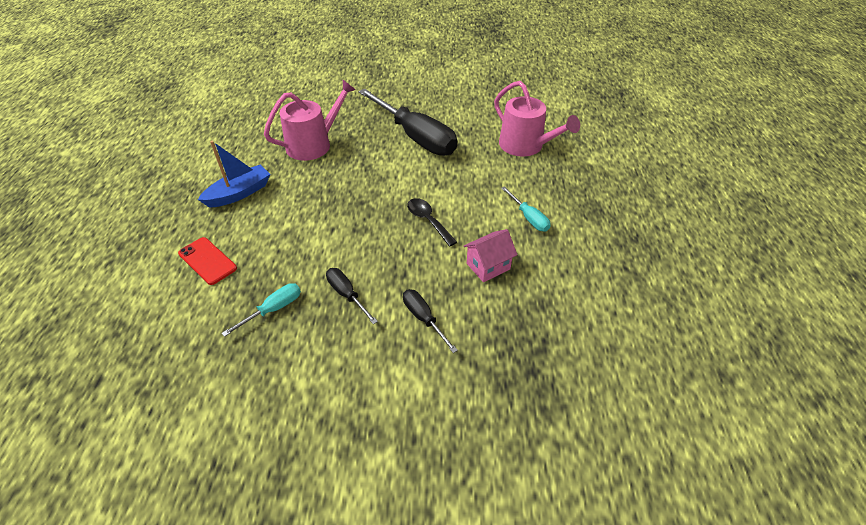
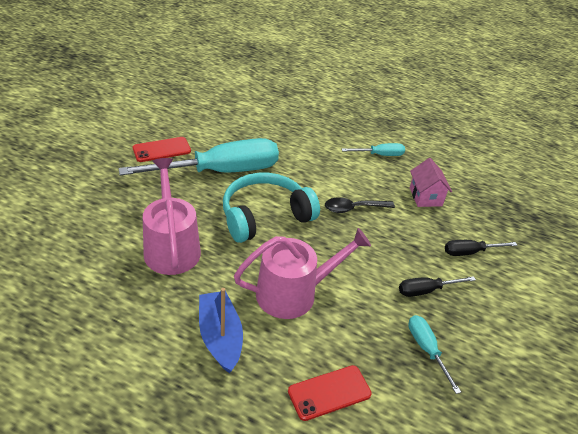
camera: 70 degrees left, 5 degrees down
black screwdriver [358,89,457,156] -> turquoise screwdriver [118,138,279,175]
pink watering can [494,81,580,156] -> pink watering can moved to [234,228,371,319]
none -> red phone [133,137,191,162]
none -> turquoise headphones [223,173,320,243]

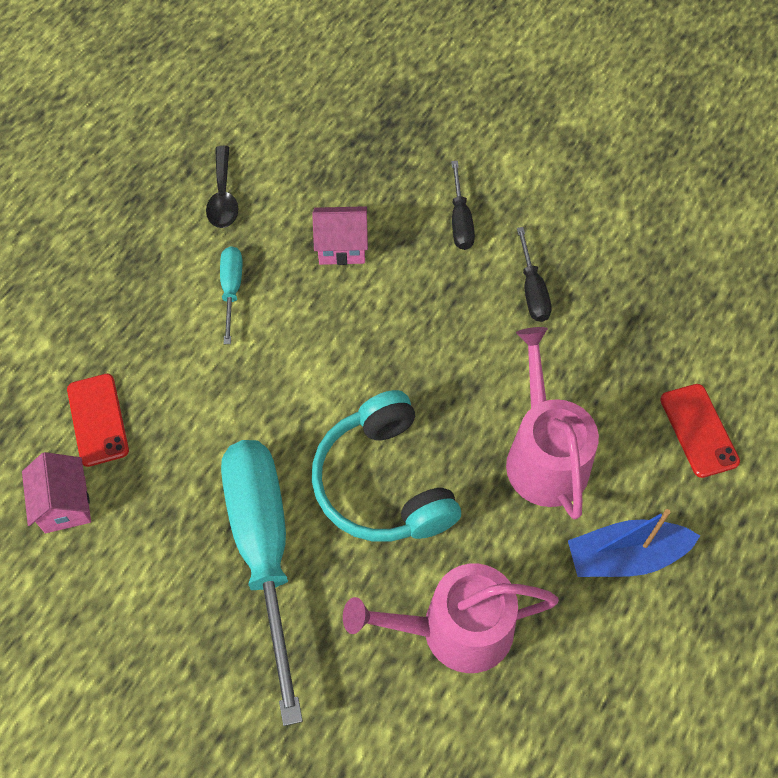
camera: 80 degrees left, 20 degrees up
red phone [133,137,191,162] -> red phone moved to [67,374,129,467]
black spoon [325,197,395,213] -> black spoon moved to [206,146,239,228]
turquoise screwdriver [408,315,461,394] -> none
none -> pink house [22,452,91,533]

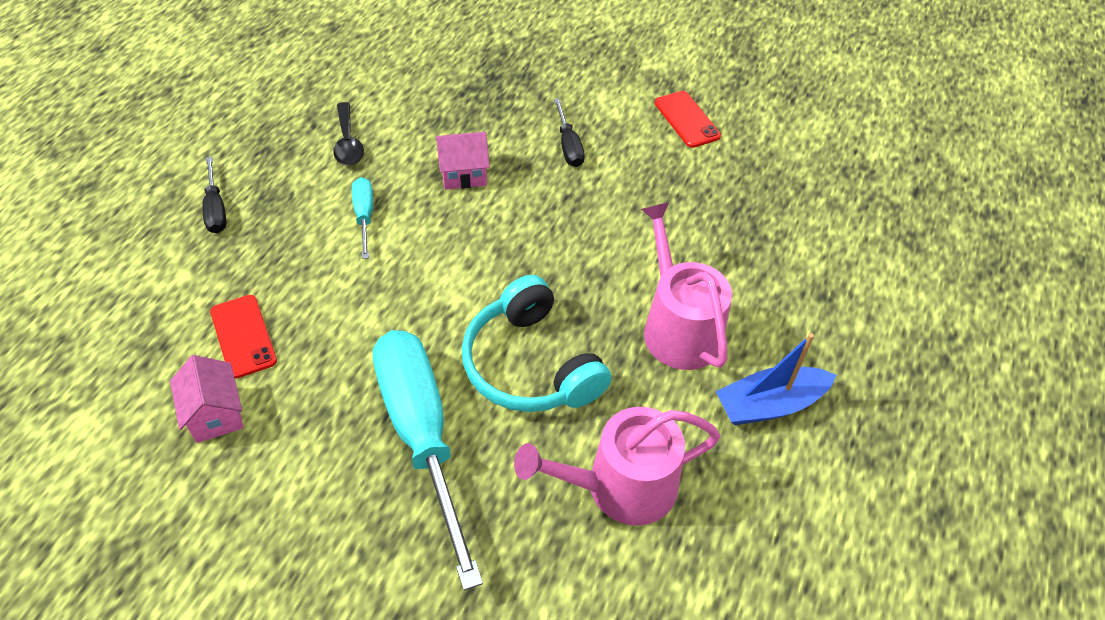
camera: 10 degrees left, 10 degrees down
black screwdriver [517,227,551,322] -> black screwdriver moved to [202,157,226,233]
red phone [660,384,740,478] -> red phone moved to [655,91,721,148]

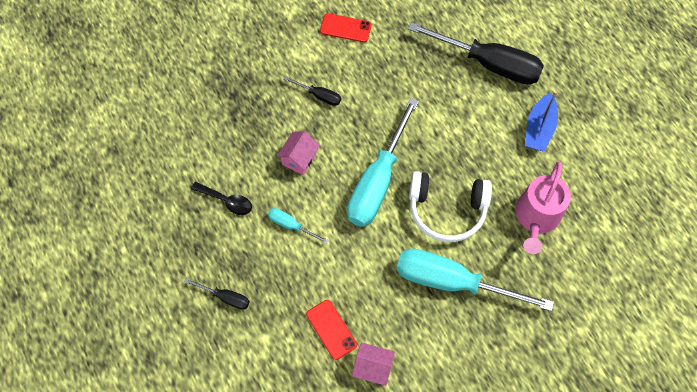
camera: 50 degrees left, 15 degrees up
red phone [210,295,277,379] -> red phone turned 45 degrees clockwise [306,300,357,360]
turquoise headphones [462,275,612,412] -> white headphones [409,171,492,242]
pink watering can [641,202,732,370] -> none
none -> turquoise screwdriver [347,97,419,227]
none -> black screwdriver [408,22,544,84]

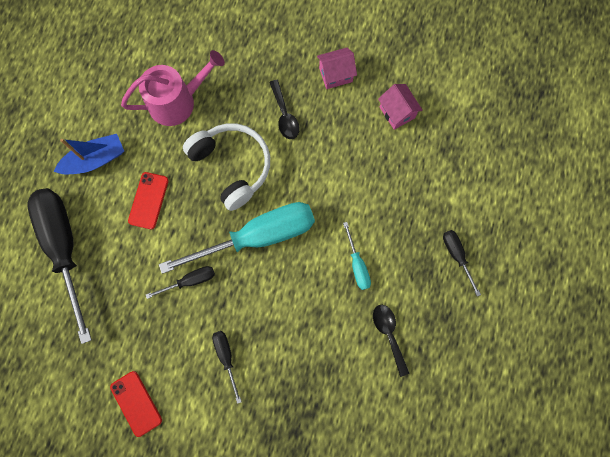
camera: 135 degrees left, 10 degrees up
pink house [277,131,320,175] -> pink house moved to [317,47,357,89]
red phone [306,300,357,360] -> red phone moved to [128,172,169,229]
turquoise screwdriver [396,248,554,311] -> black spoon [269,80,300,139]
none -> black screwdriver [146,266,215,299]

